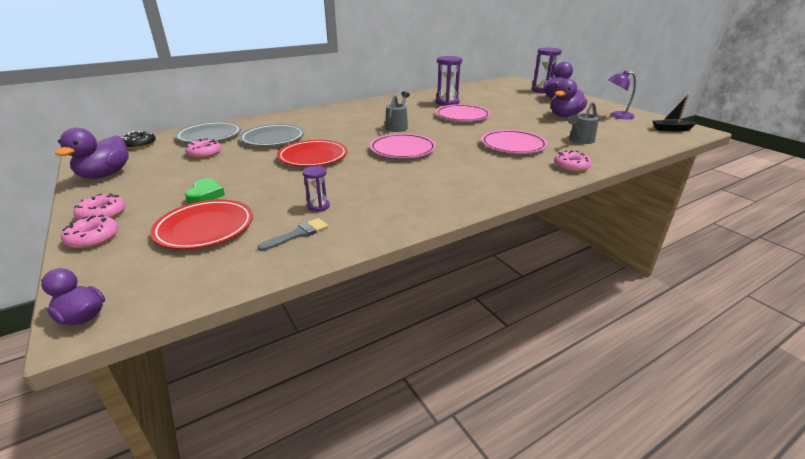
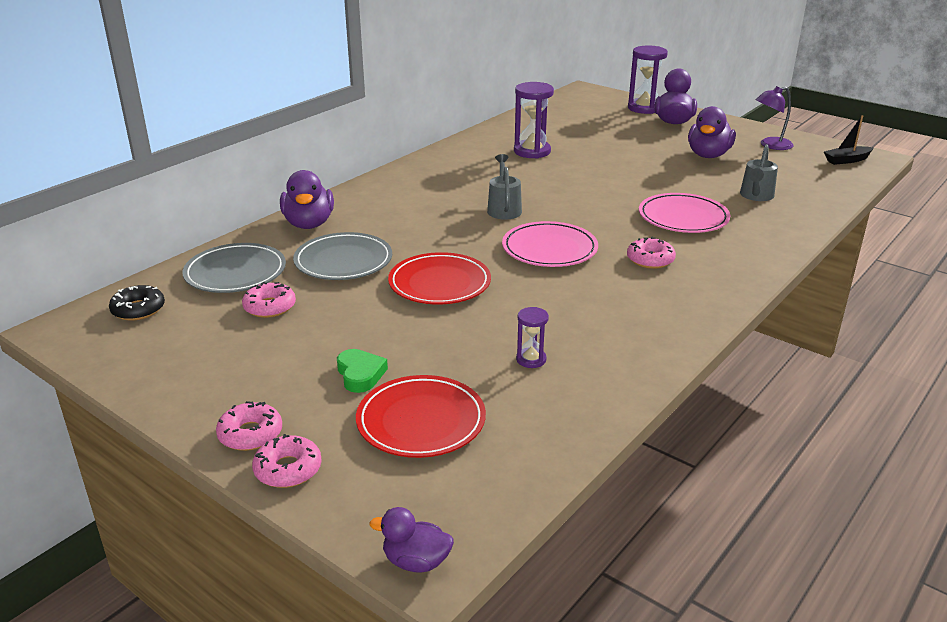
camera: 20 degrees left, 0 degrees up
purple duck [55,127,129,179] -> purple duck moved to [280,170,334,229]
grey brush [258,218,328,251] -> none
pink plate [436,104,491,121] -> none
pink donut [554,150,592,172] -> pink donut moved to [627,237,676,269]

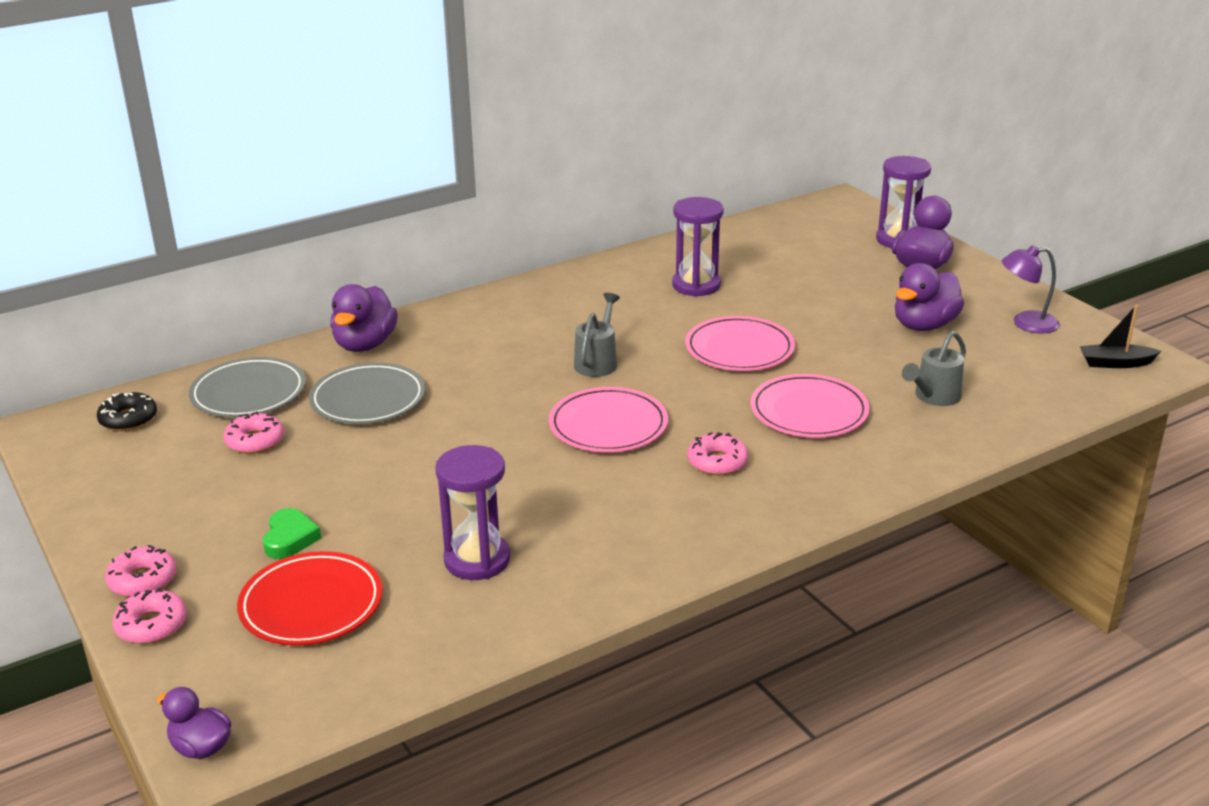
camera: 20 degrees right, 0 degrees up
red plate [388,252,491,304] -> none
purple hourglass [516,307,549,368] -> purple hourglass [435,445,510,580], size x1.88
none -> pink plate [685,316,795,371]

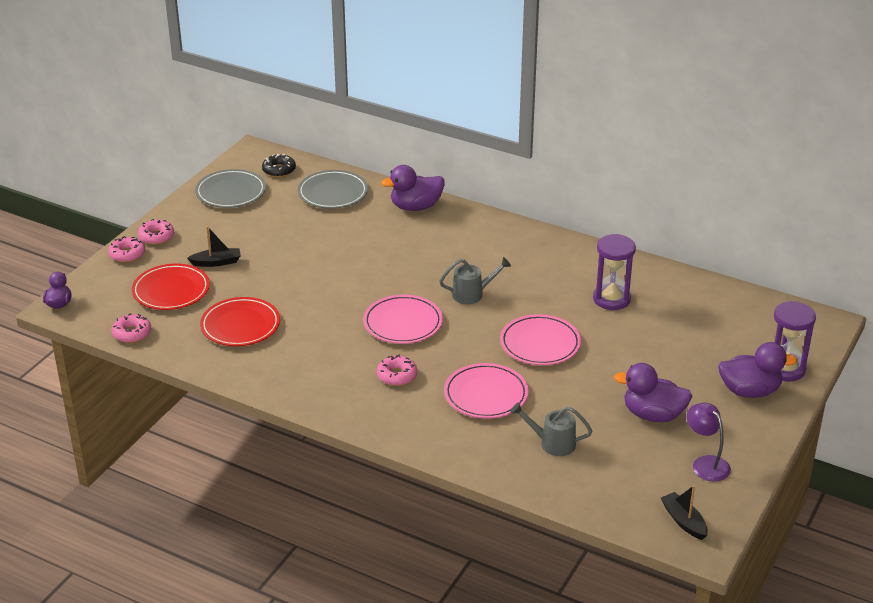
camera: 60 degrees right, 5 degrees up
pink donut [224,411,284,454] -> pink donut moved to [112,313,151,343]
green heart [263,508,321,559] -> black boat [187,226,241,267]
grey plate [309,363,425,424] -> grey plate moved to [195,169,266,208]
purple hourglass [435,445,510,580] -> red plate [200,297,280,346]

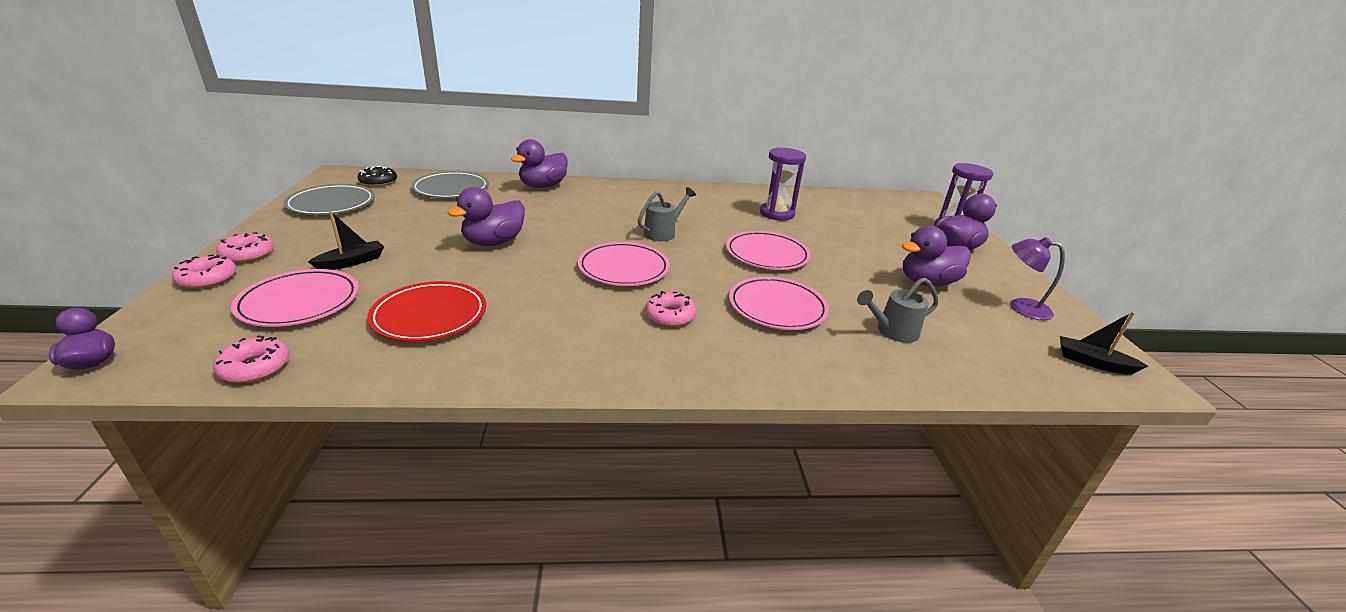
camera: 35 degrees left, 5 degrees down
red plate [132,264,210,310] -> pink plate [231,269,359,327]
none -> purple duck [447,187,525,246]

